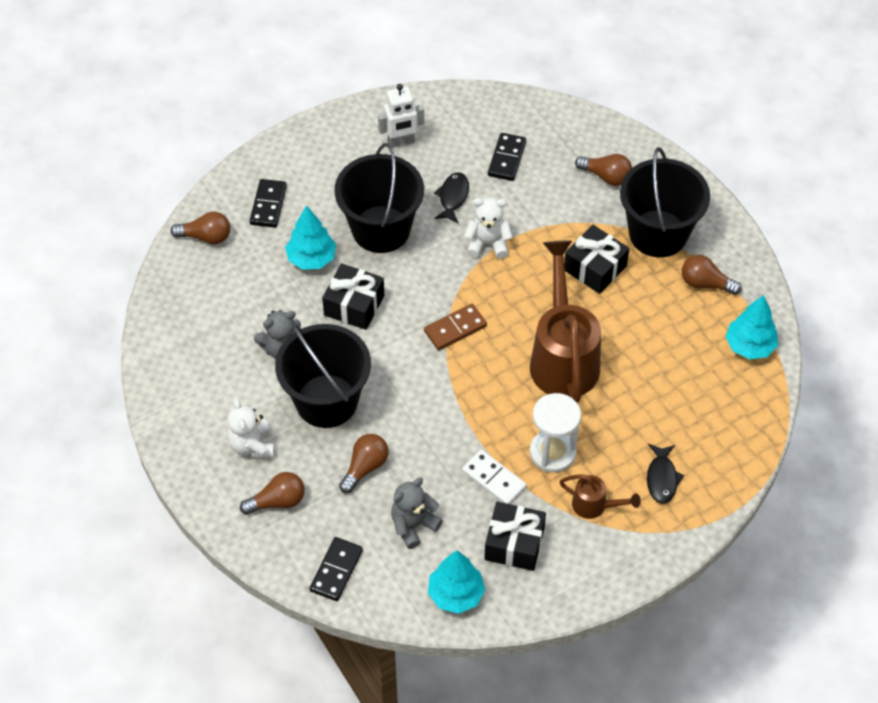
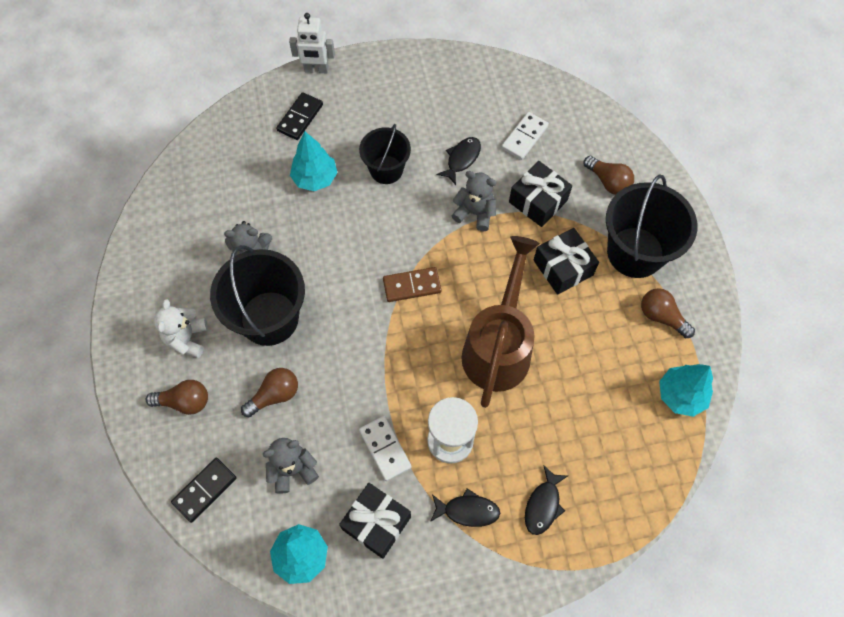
camera: 20 degrees right, 10 degrees up
brown light bulb [171,212,230,245] -> none
black gift [322,263,384,330] -> black gift moved to [509,161,572,227]
black bucket [335,143,424,253] -> black bucket [359,124,411,184], size x0.61
white robot [378,84,424,148] -> white robot moved to [289,13,335,74]
white teddy bear [465,198,512,259] -> grey teddy bear [451,171,496,231]
black domino [488,133,526,181] -> white domino [501,112,549,160]
brown watering can [559,474,641,519] -> black fish [430,488,500,527]

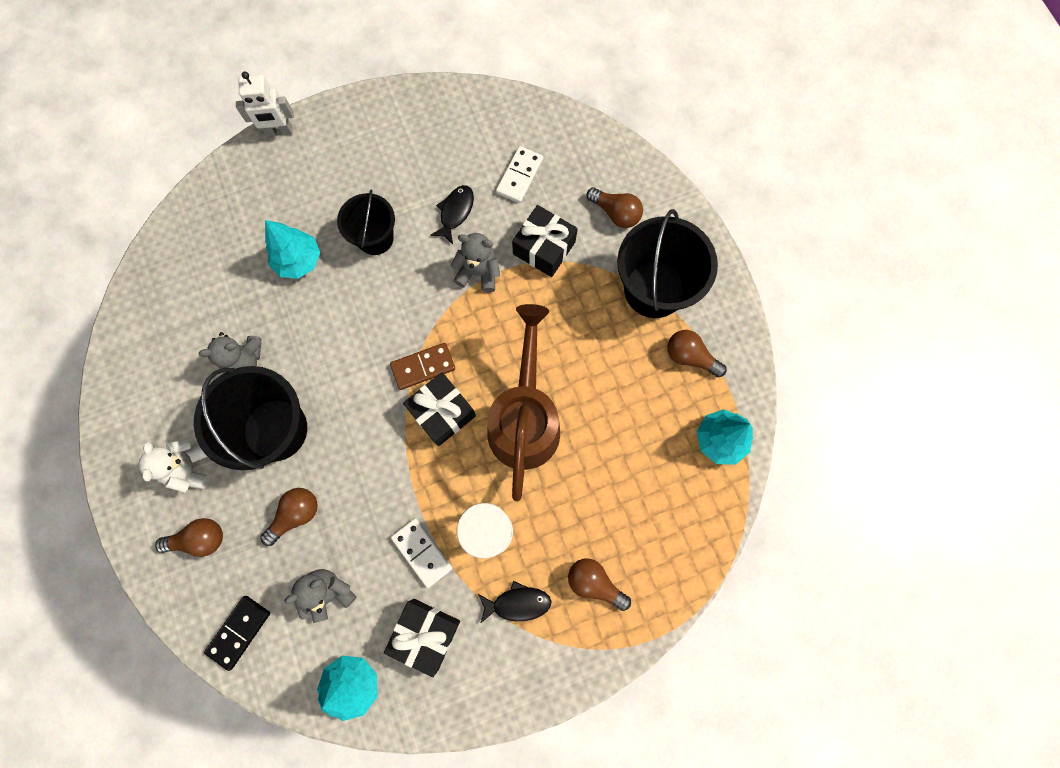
camera: 10 degrees left, 10 degrees up
black domino [276,92,323,140] -> none
black fish [525,465,568,535] -> brown light bulb [568,558,631,611]
black gift [534,228,599,295] -> black gift moved to [403,372,476,446]

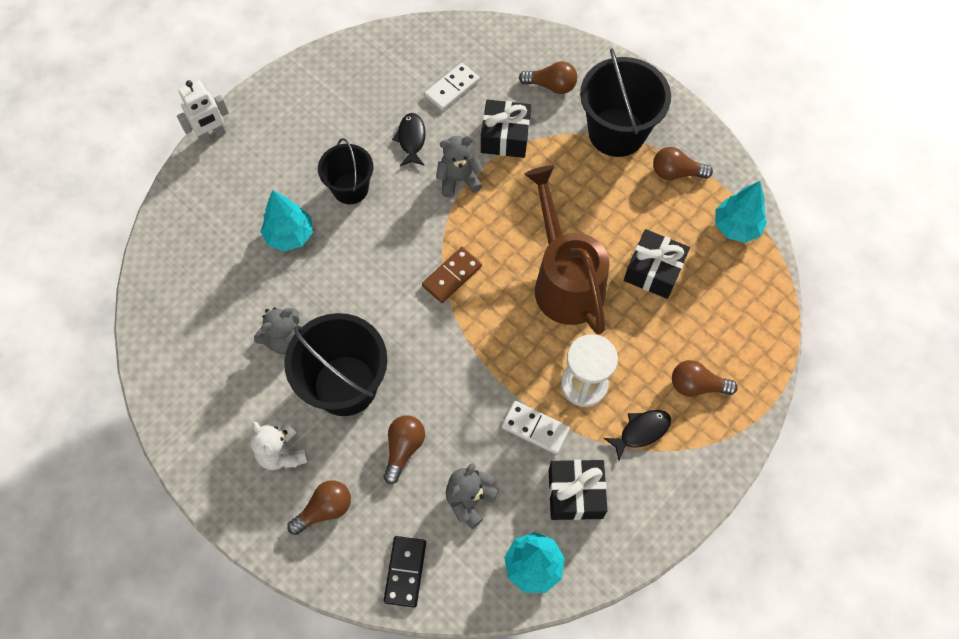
camera: 25 degrees left, 10 degrees down
black gift [403,372,476,446] -> black gift moved to [624,229,690,299]
white domino [496,146,543,203] -> white domino turned 45 degrees clockwise [424,63,480,111]

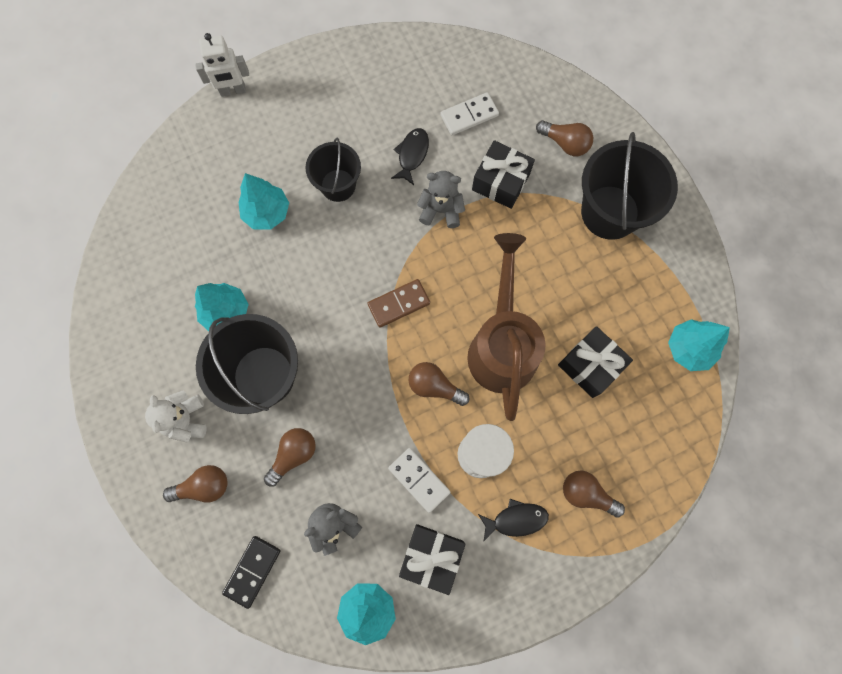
camera: 20 degrees right, 10 degrees up
grey teddy bear [254,307,299,354] -> turquoise tree [195,283,249,331]
brown light bulb [653,147,713,180] -> brown light bulb moved to [409,362,469,406]

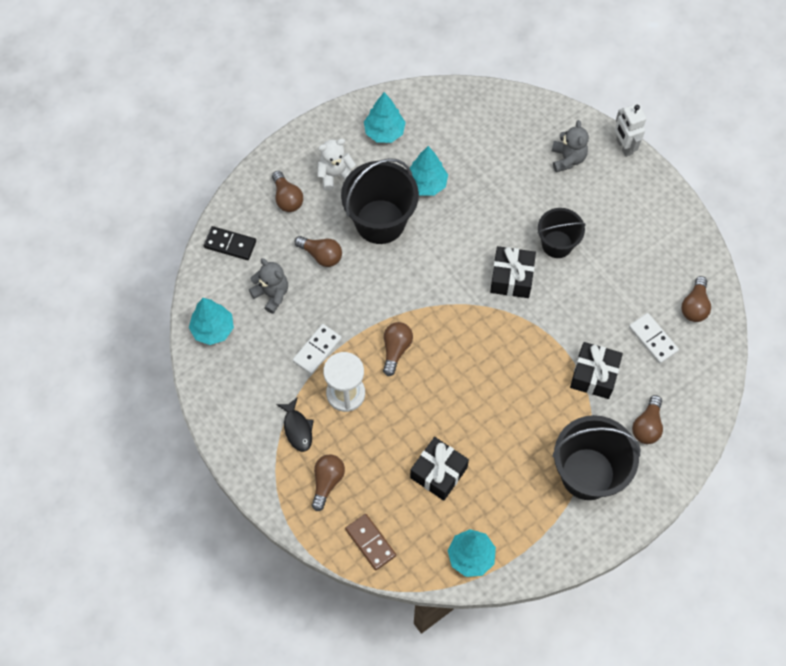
camera: 80 degrees right, 10 degrees down
turquoise tree [239,173,289,230] -> turquoise tree moved to [364,92,406,143]
brown domino [368,279,430,328] -> brown domino moved to [345,514,396,570]
black fish [391,128,429,185] -> none
black gift [399,524,466,595] -> black gift moved to [490,246,536,298]
grey teddy bear [417,171,465,228] -> grey teddy bear moved to [552,120,589,172]
brown watering can [467,233,546,421] -> none
none -> brown light bulb [681,276,711,322]

